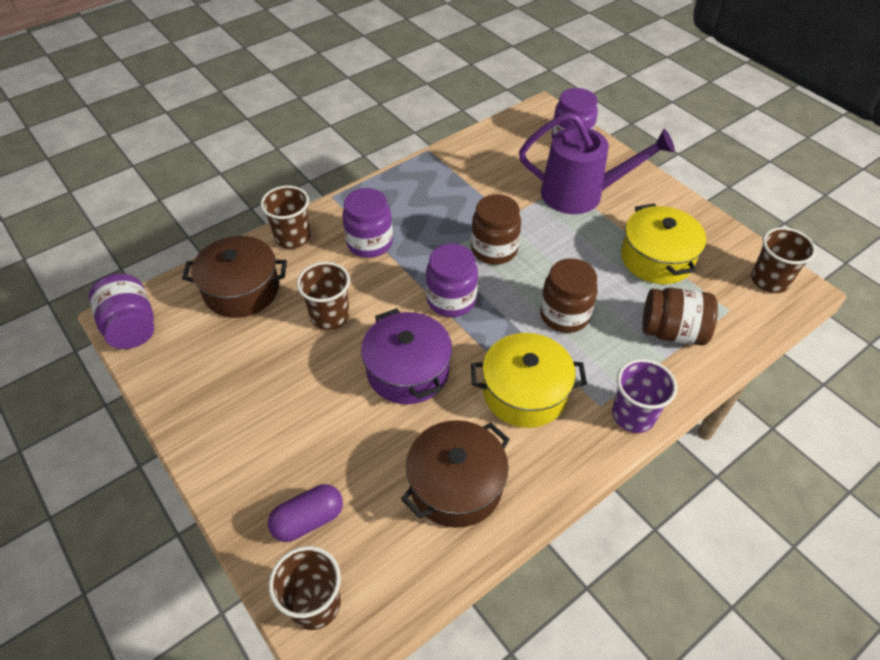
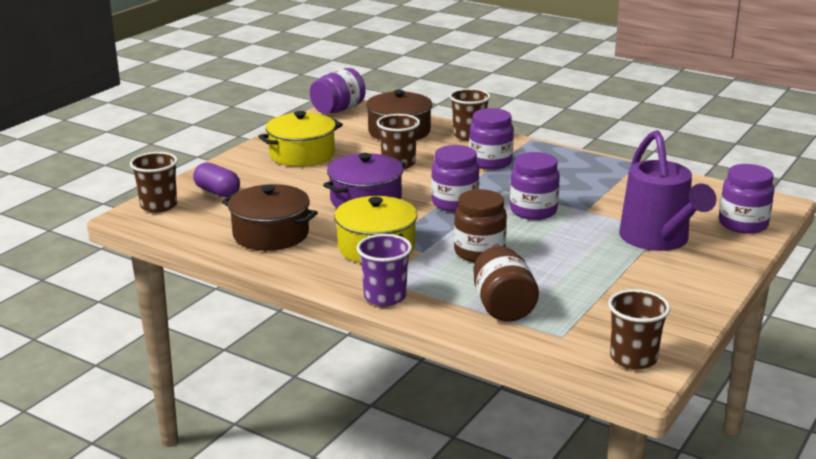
camera: 70 degrees right, 25 degrees down
brown jar [471,194,521,265] -> purple jar [510,152,560,220]
yellow pot [621,203,706,284] -> yellow pot moved to [258,111,343,167]

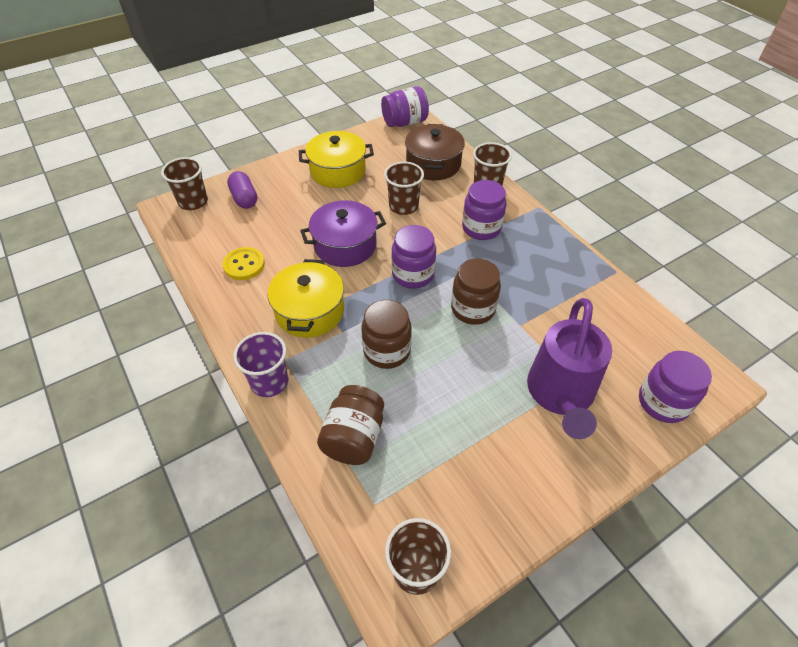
camera: 25 degrees right, 25 degrees up
brown pot [222,184,318,251] -> yellow button [223,247,265,280]
purple jar [510,152,560,220] -> brown jar [451,259,501,325]

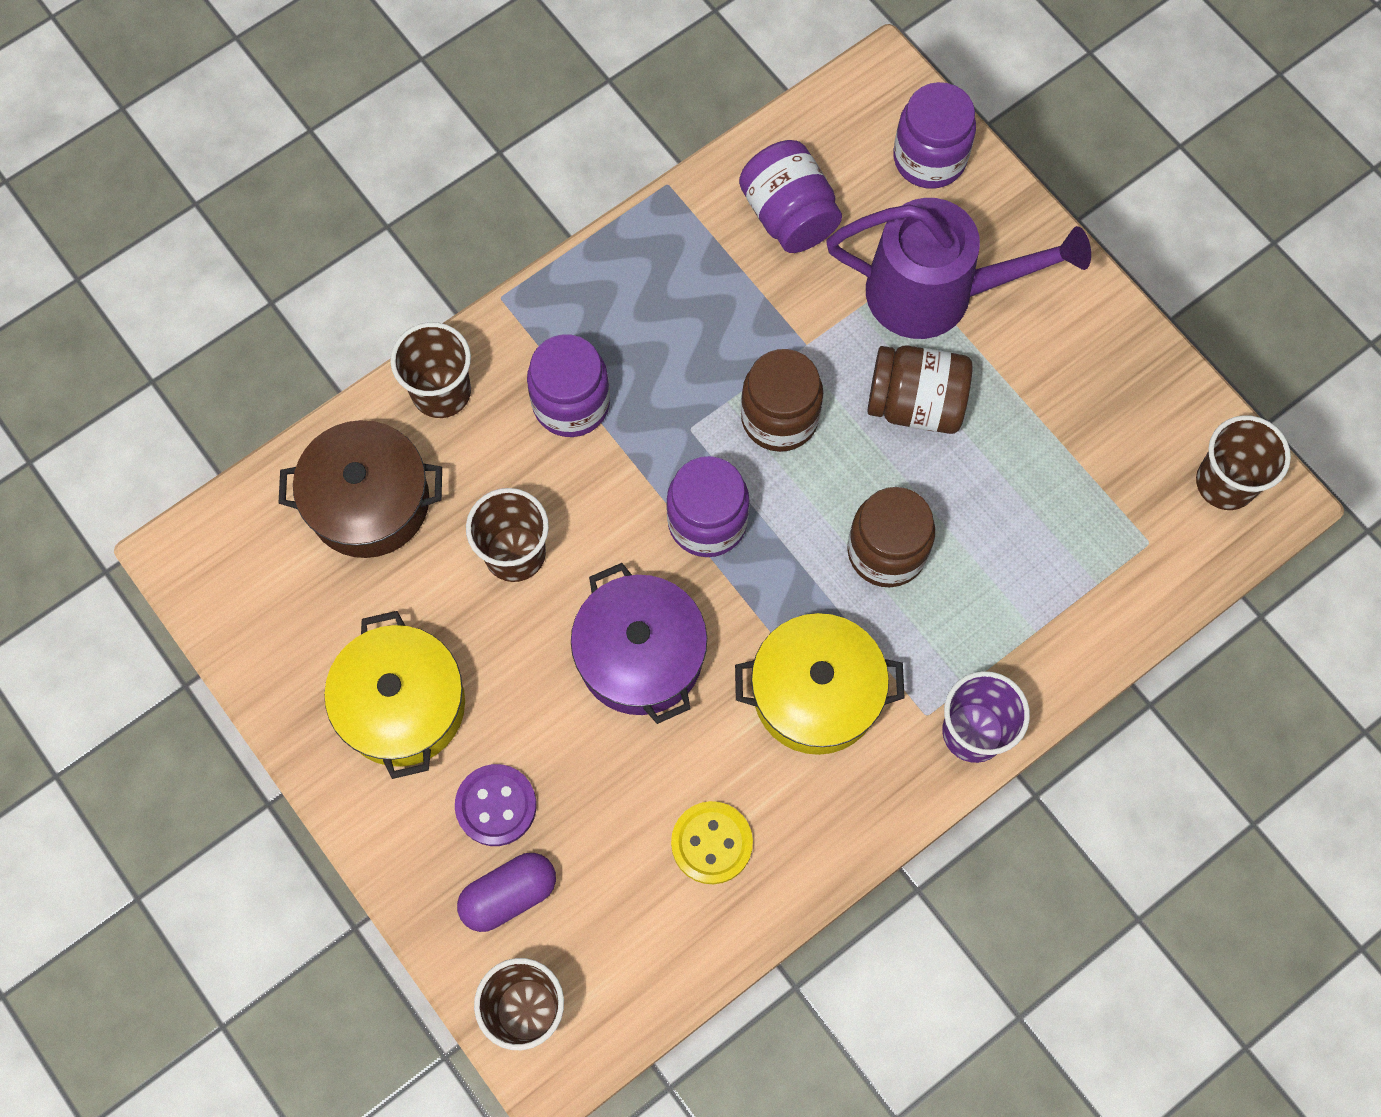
camera: 95 degrees left, 20 degrees up
brown jar [317,385,384,465] -> brown jar moved to [867,345,973,434]
purple jar [381,86,429,127] -> purple jar moved to [739,140,842,253]
none -> purple button [455,764,537,846]

